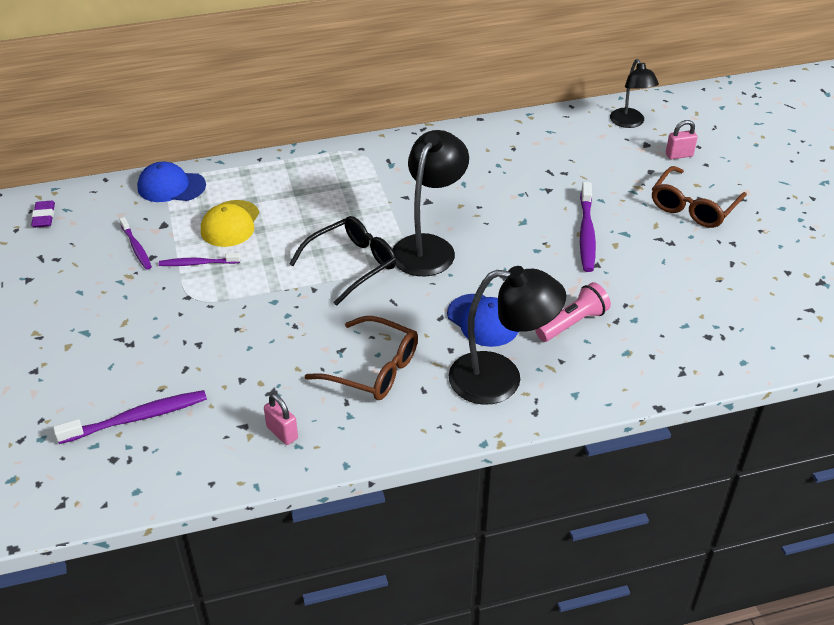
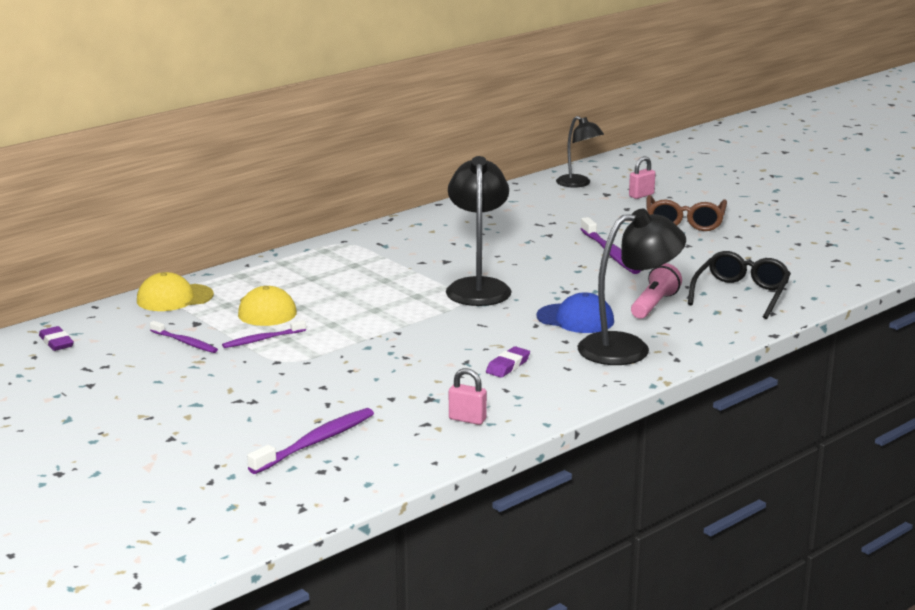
camera: 25 degrees left, 20 degrees down
blue cap [137,162,206,202] -> yellow cap [137,272,214,311]
black glasses [289,216,396,306] -> black glasses moved to [688,251,791,319]
brown glasses [305,316,418,400] -> purple eraser [486,346,530,378]

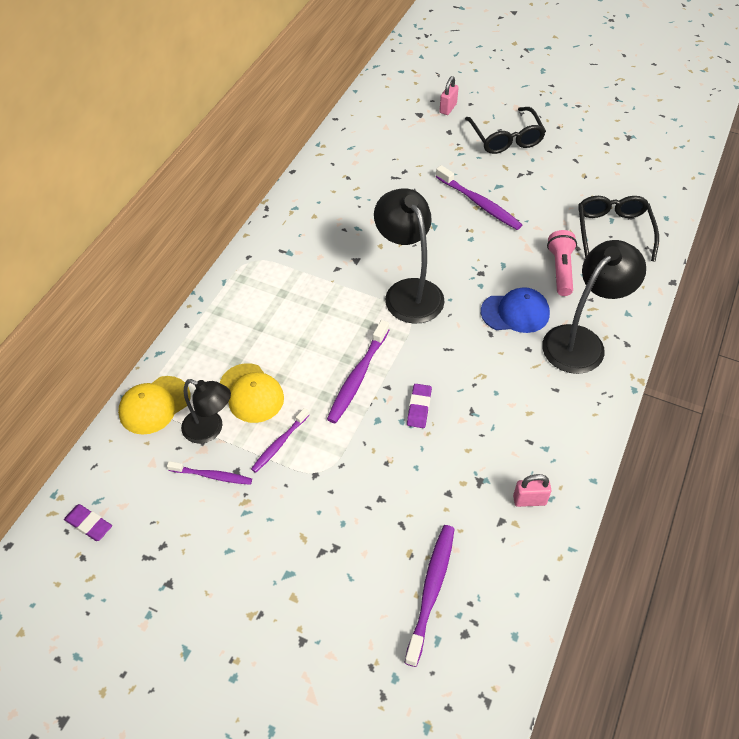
camera: 25 degrees left, 30 degrees up
purple eraser [486,346,530,378] -> purple eraser moved to [407,384,432,428]
black lamp [556,116,604,188] -> black lamp moved to [181,379,231,444]
brown glasses [647,195,727,231] -> black glasses [465,107,546,154]
none -> purple toothbrush [327,320,389,424]

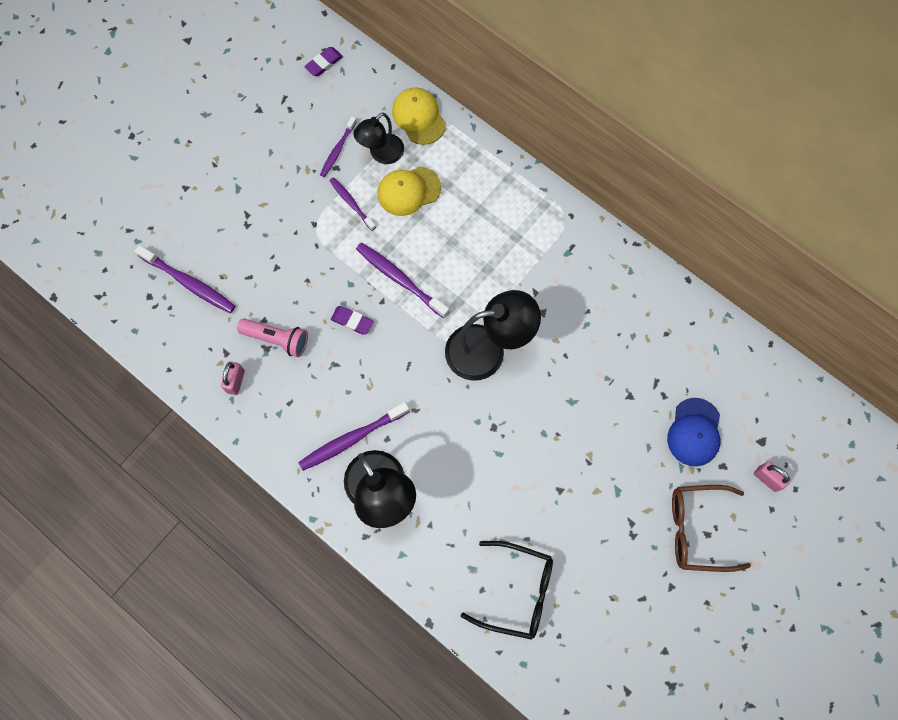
camera: 105 degrees right, 20 degrees up
purple toothbrush [435,165,522,230] -> purple toothbrush moved to [298,402,410,471]
black glasses [465,107,546,154] -> brown glasses [672,485,751,572]
blue cap [481,287,550,333] -> blue cap moved to [667,398,720,466]
pink flashlight [547,230,577,296] -> pink flashlight moved to [237,318,308,357]

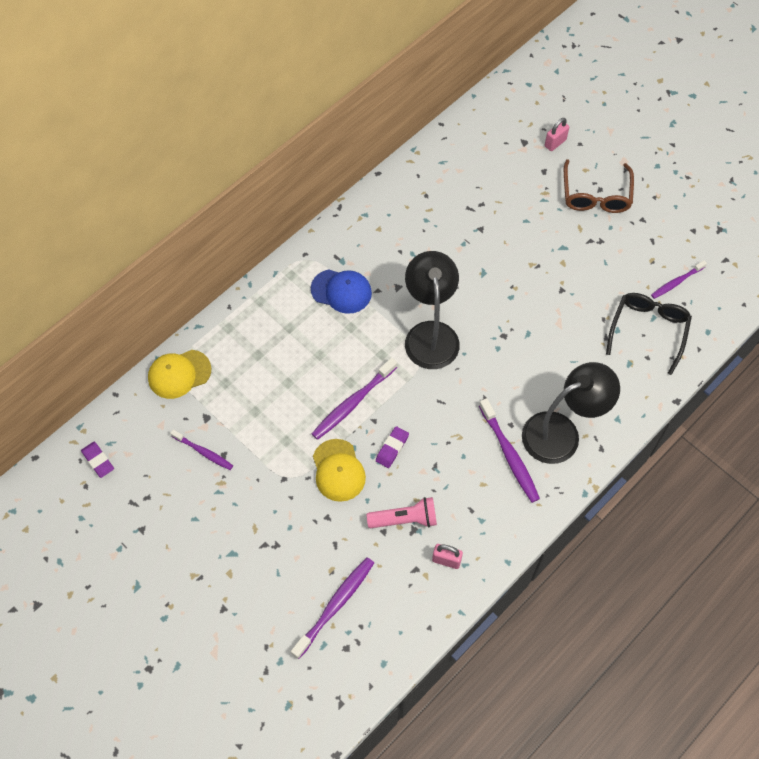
camera: 85 degrees left, 10 degrees down
pink flashlight [237,318,308,357] -> pink flashlight turned 60 degrees clockwise [366,497,437,528]
purple toothbrush [329,177,376,231] -> purple toothbrush moved to [651,260,707,299]
black lamp [353,112,404,164] -> none
yellow cap [378,167,441,216] -> yellow cap moved to [313,439,366,502]
blue cap [667,398,720,466] -> blue cap moved to [311,269,372,314]

